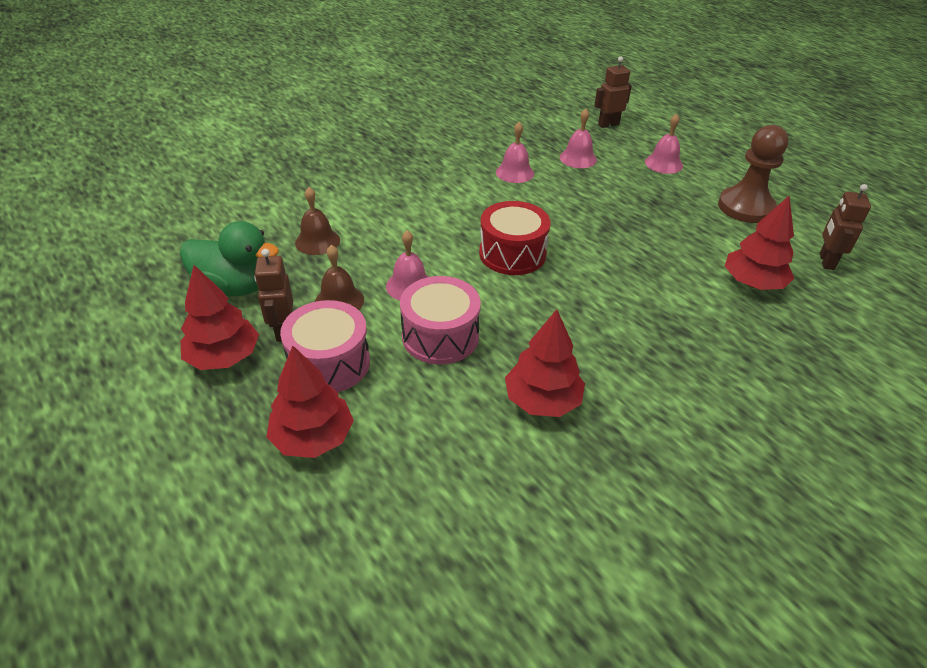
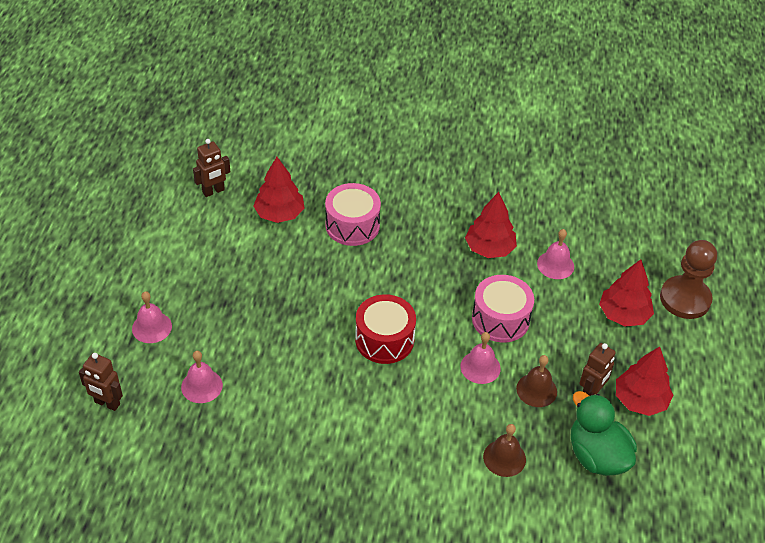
camera: 135 degrees left, 5 degrees up
pink drum [280,300,370,392] -> pink drum moved to [325,183,381,246]
pink bell [496,122,534,183] -> pink bell moved to [537,229,574,279]
brown pawn [718,125,789,223] -> brown pawn moved to [660,240,717,319]

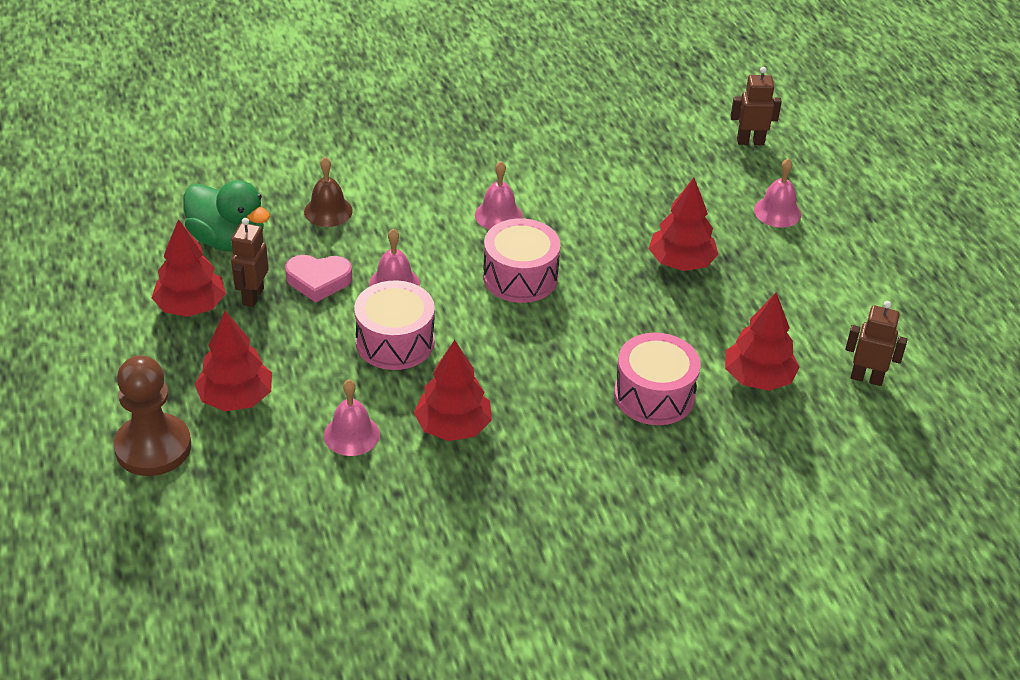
camera: 155 degrees right, 5 degrees down
pink bell [181,351,223,403] -> pink bell moved to [475,161,523,230]
brown robot [193,139,230,197] -> brown robot turned 75 degrees clockwise [845,301,908,386]
red drum [355,294,416,364] -> pink drum [483,218,561,303]
brown bell [516,355,557,407] -> pink heart [285,255,352,303]
none -> red tree [649,178,719,271]

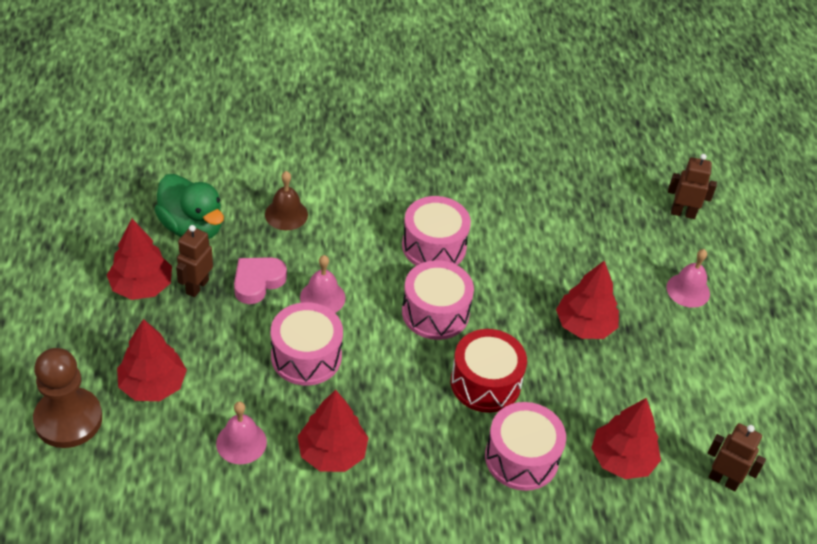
camera: 10 degrees right, 5 degrees up
pink heart [285,255,352,303] -> pink heart turned 120 degrees clockwise [234,257,287,304]
pink bell [475,161,523,230] -> pink drum [402,196,471,266]
none -> red drum [451,329,527,413]

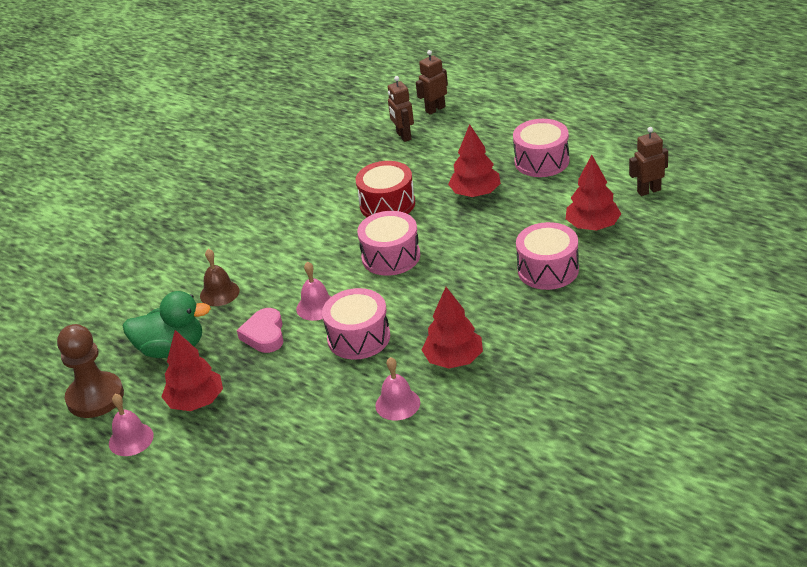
camera: 40 degrees left, 10 degrees down
brown pawn [33,348,102,448] -> brown pawn moved to [57,324,124,418]
red tree [117,319,187,401] -> none
brown robot [176,225,213,297] -> brown robot moved to [388,76,414,142]
pink drum [402,196,471,266] -> pink drum moved to [513,119,569,177]
red drum [451,329,527,413] -> red drum moved to [356,161,415,217]
pink bell [666,249,710,308] -> pink bell moved to [109,394,154,456]

